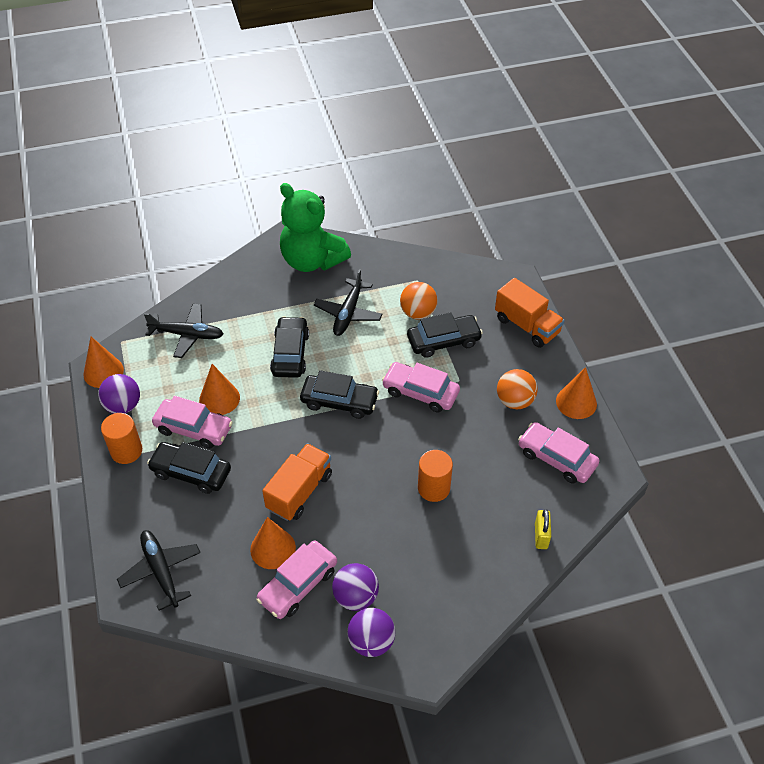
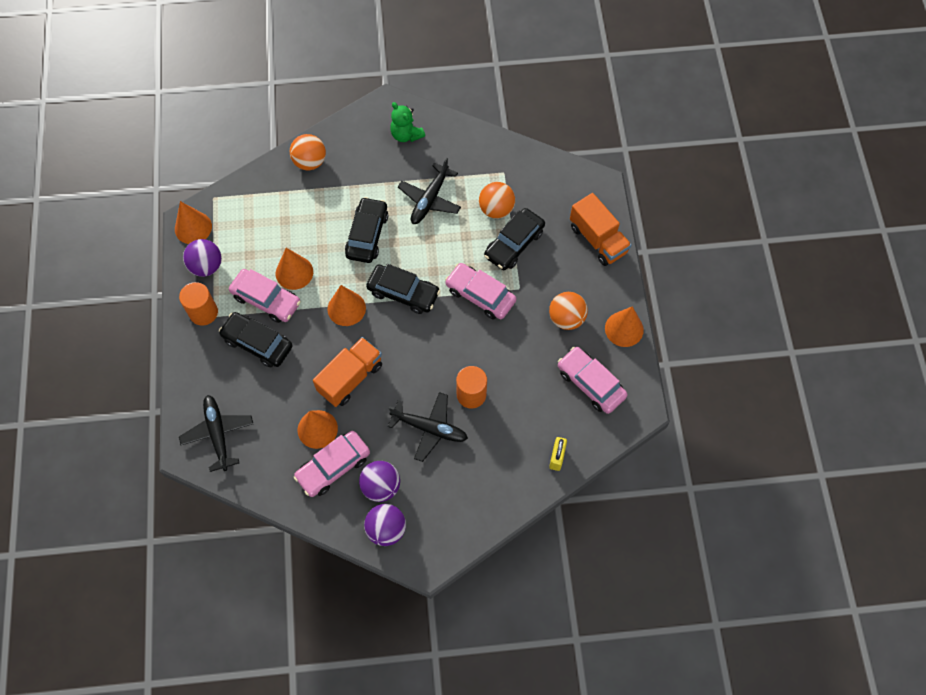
camera: 10 degrees right, 15 degrees up
black plane [144,304,223,358] -> black plane moved to [388,392,468,462]
green teddy bear [280,183,351,272] -> green teddy bear [390,102,425,142], size x0.51
black car [407,312,483,358] -> black car turned 135 degrees clockwise [484,208,545,270]
none -> orange ball [290,134,326,170]
none -> orange cone [327,285,366,326]

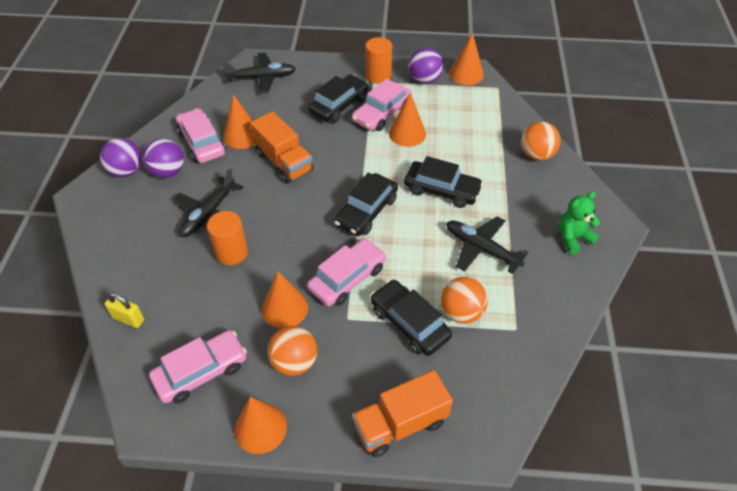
camera: 100 degrees right, 15 degrees down
orange cone [327,285,366,326] -> orange cone moved to [262,271,308,328]

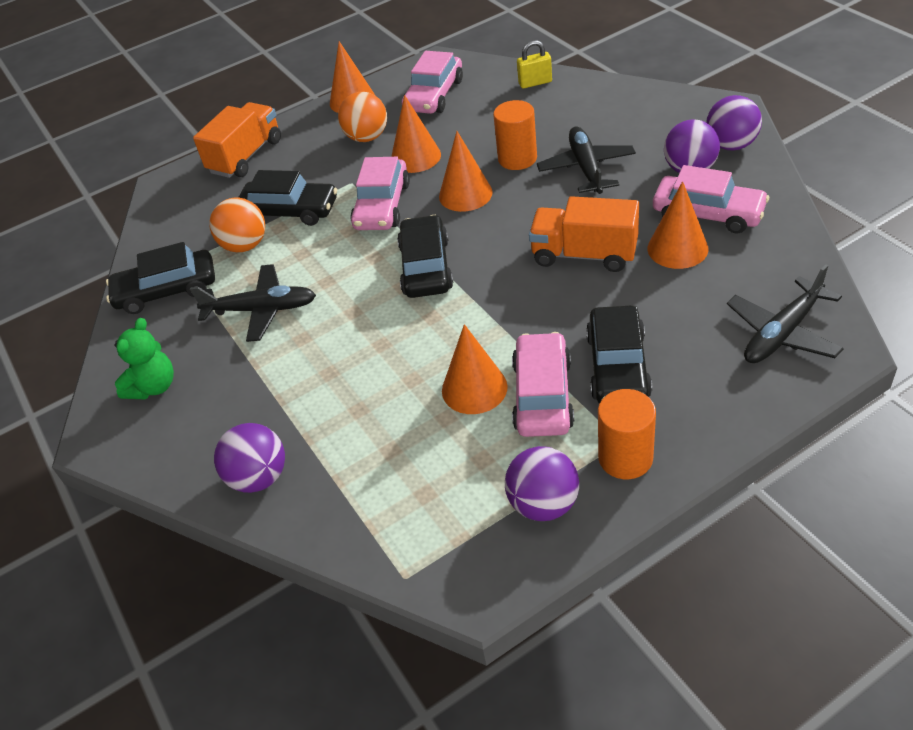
camera: 150 degrees right, 5 degrees down
black car [404,156,483,208] -> black car moved to [106,242,215,314]
orange cone [449,33,484,85] -> orange cone moved to [439,131,493,212]
orange ball [521,122,561,161] -> purple ball [214,423,285,493]

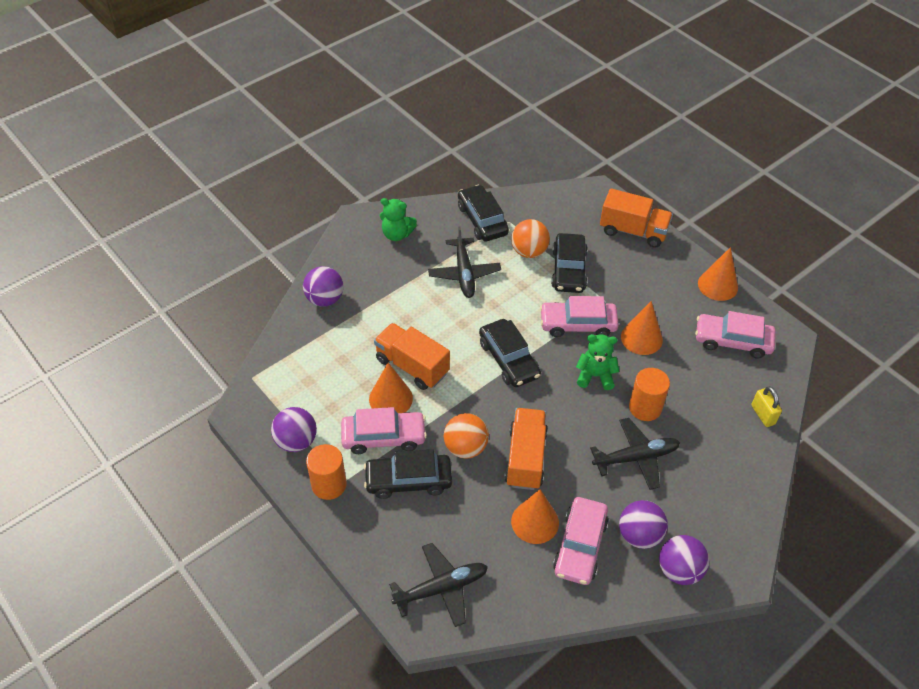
camera: 75 degrees right, 5 degrees up
orange ball [338,92,387,142] -> orange ball moved to [444,413,489,459]
black car [397,215,453,298] -> black car turned 75 degrees clockwise [479,319,541,387]
orange cone [439,131,493,212] -> green teddy bear [576,334,620,390]
black plane [727,265,844,363] -> black plane turned 120 degrees clockwise [389,543,488,627]
none -> orange truck [374,323,450,390]

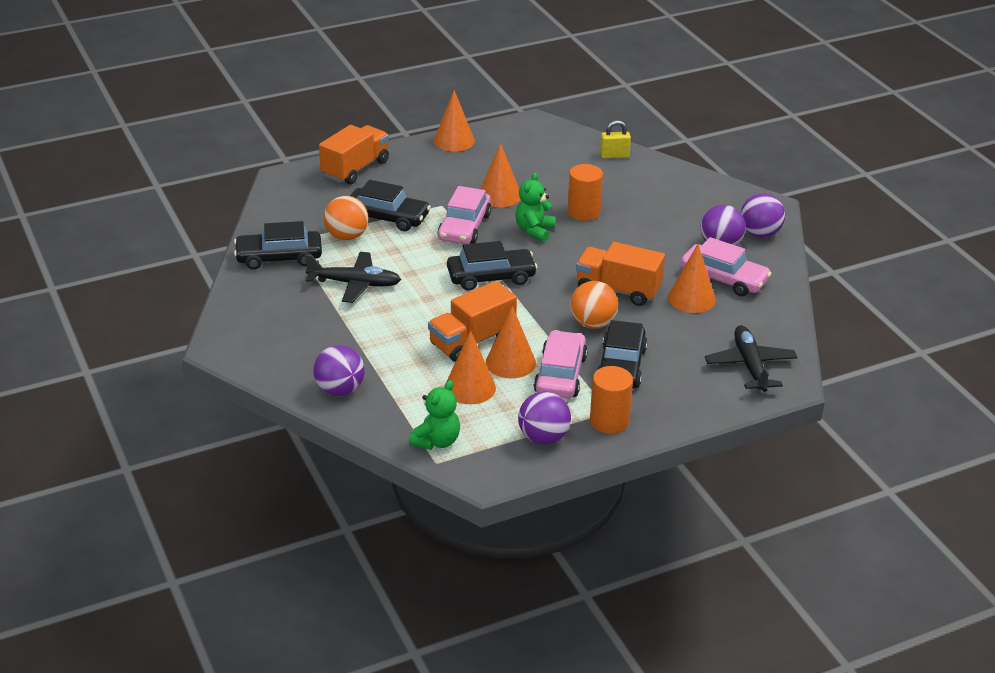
camera: 75 degrees left, 15 degrees down
green teddy bear [380,198,417,241] -> green teddy bear moved to [409,380,460,450]
black plane [590,418,680,490] -> none
pink car [695,311,776,359] -> none
none -> orange cone [444,331,496,404]

